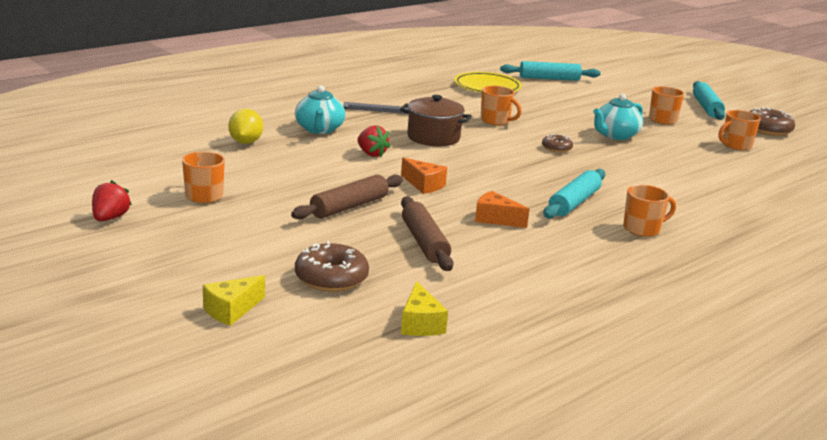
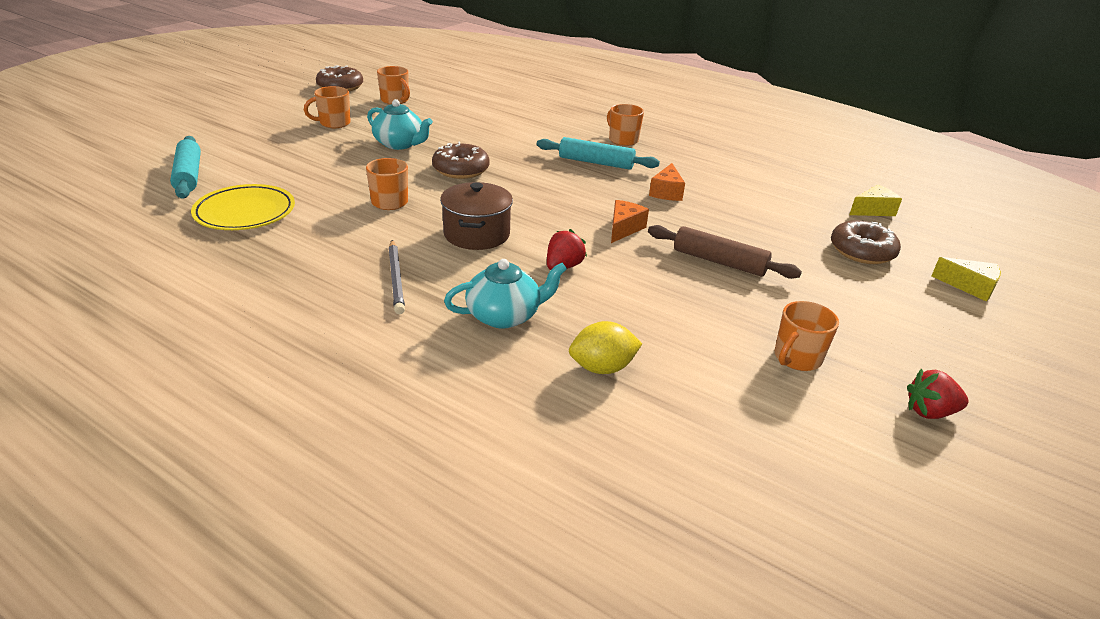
camera: 105 degrees left, 10 degrees up
brown rolling pin [401,196,454,271] -> none
brown donut [542,134,573,153] -> brown donut [432,142,489,179], size x1.72
turquoise rolling pin [693,81,725,120] -> none

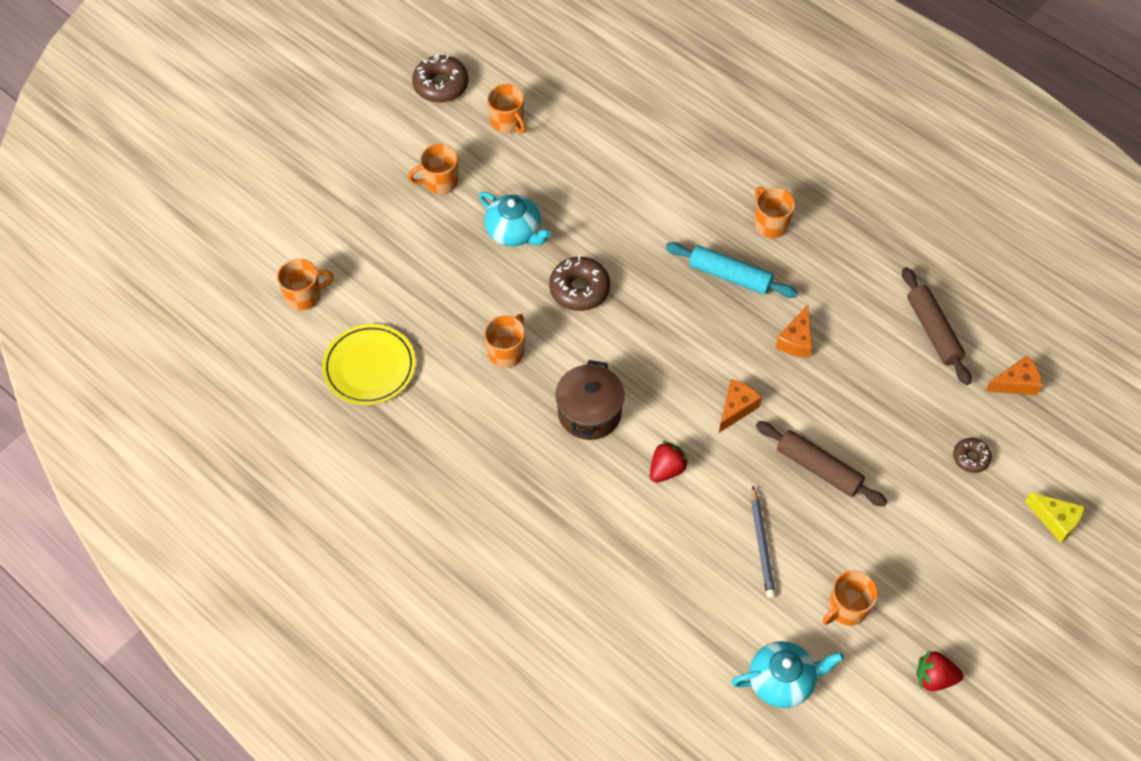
camera: 10 degrees right, 25 degrees up
turquoise rolling pin [170,136,201,199] -> orange mug [277,259,334,310]
grey pencil [388,240,405,314] -> grey pencil moved to [751,486,776,598]
turquoise teapot [444,259,567,329] -> turquoise teapot moved to [732,641,844,708]
yellow lemon [569,321,642,374] -> none
brown donut [831,220,901,264] -> brown donut [953,438,992,473], size x0.58
yellow cheese [849,185,902,216] -> orange cheese [986,355,1042,395]
none -> brown rolling pin [902,267,971,385]

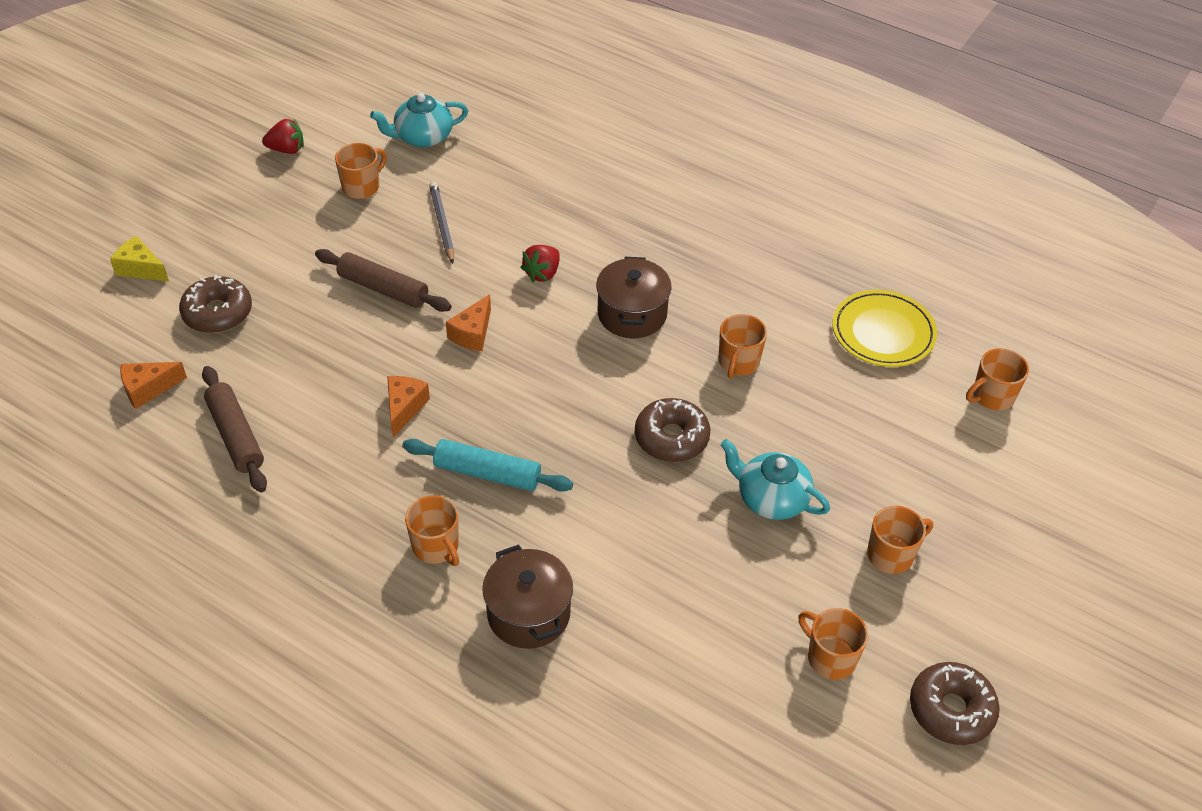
camera: 170 degrees right, 10 degrees down
brown donut [953,438,992,473] -> brown donut [179,275,252,333], size x1.72
none -> brown pot [482,544,573,649]

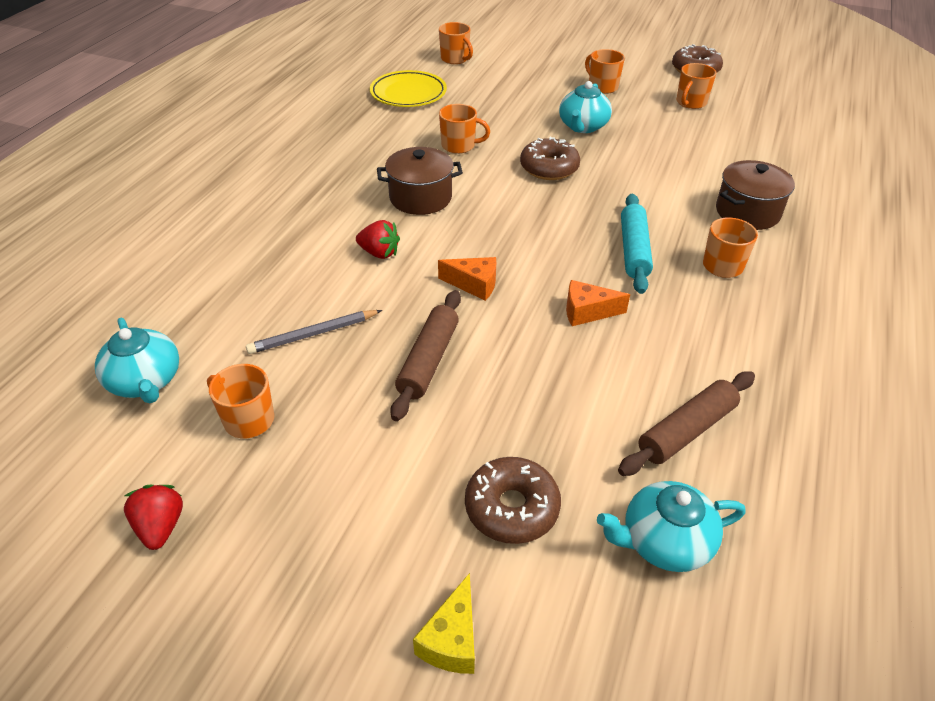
camera: 100 degrees left, 5 degrees down
orange cheese [120,362,187,409] -> turquoise teapot [597,481,746,572]

